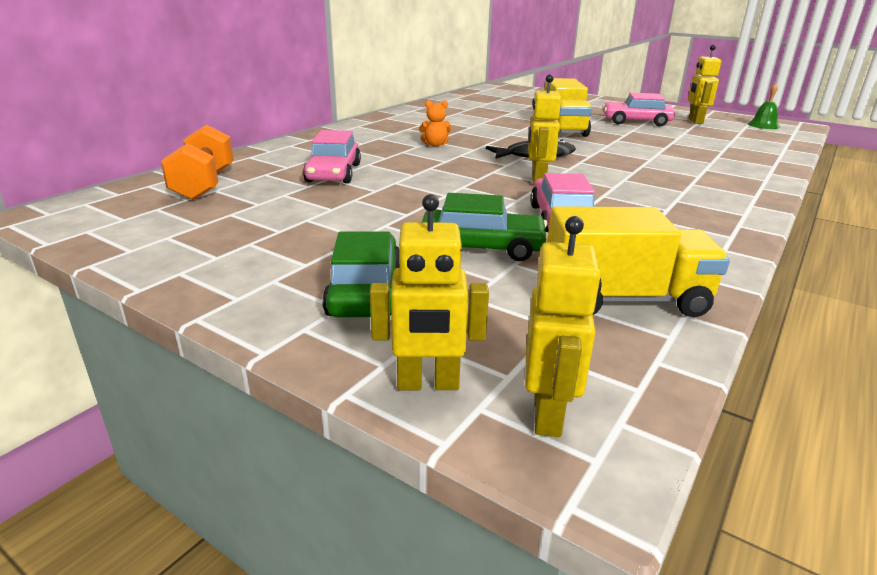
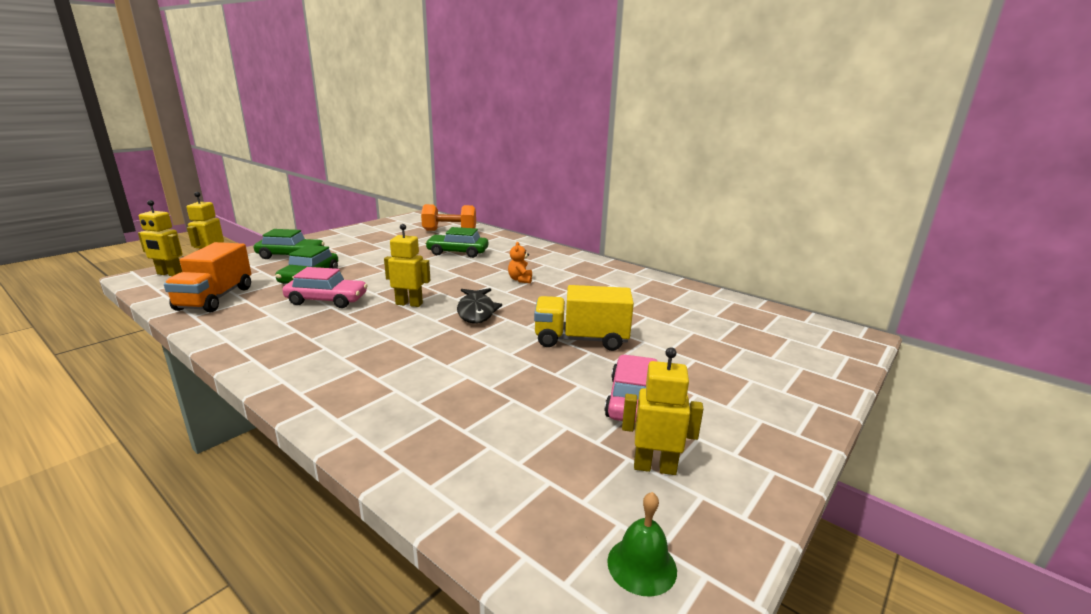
camera: 95 degrees right, 5 degrees down
pink car [303,130,361,183] -> green car [425,227,489,258]
yellow truck [547,206,730,317] -> orange truck [164,242,251,312]

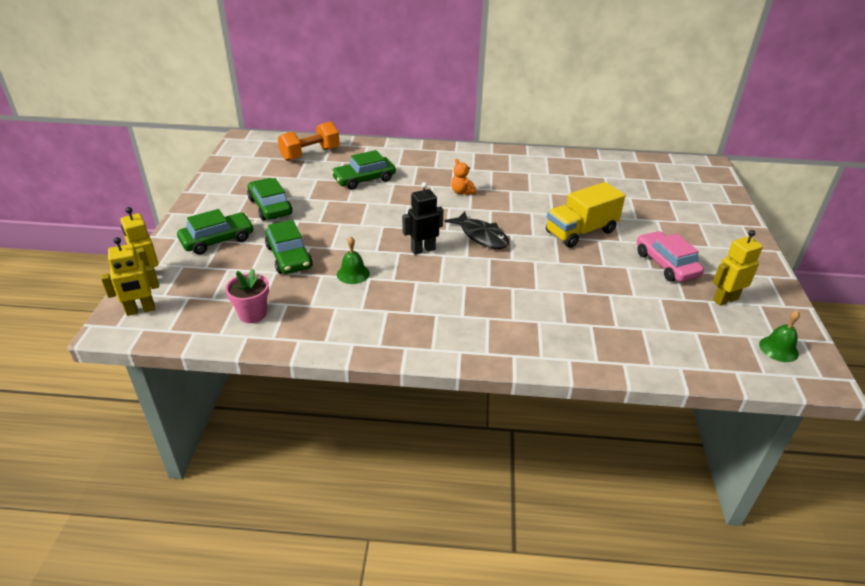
camera: 35 degrees left, 15 degrees up
orange truck [164,242,251,312] -> pink flower pot [225,269,269,323]
pink car [282,267,368,308] -> green bell [337,236,370,284]
yellow robot [384,224,430,307] -> black robot [402,182,444,255]
none -> green car [247,178,292,221]

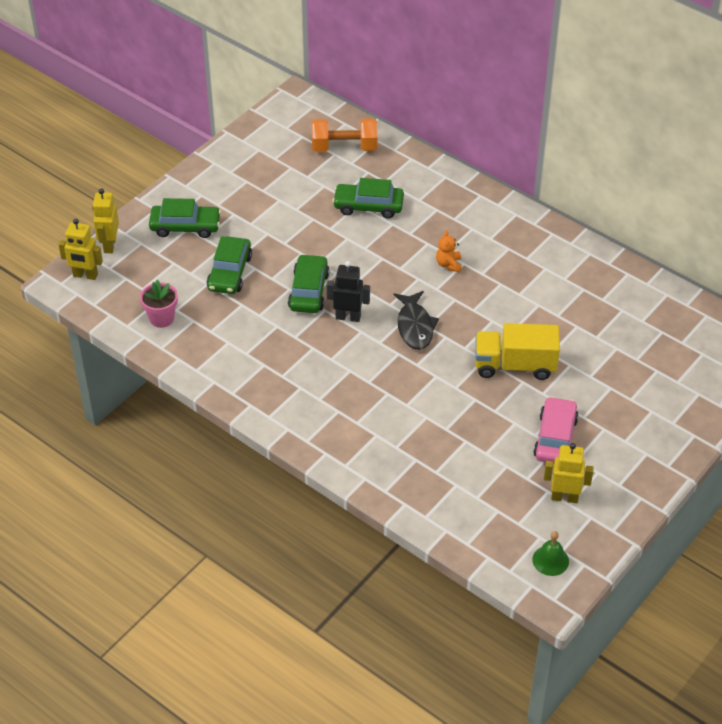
camera: 35 degrees right, 10 degrees up
green car [247,178,292,221] -> green car moved to [288,254,329,313]
green bell [337,236,370,284] -> none

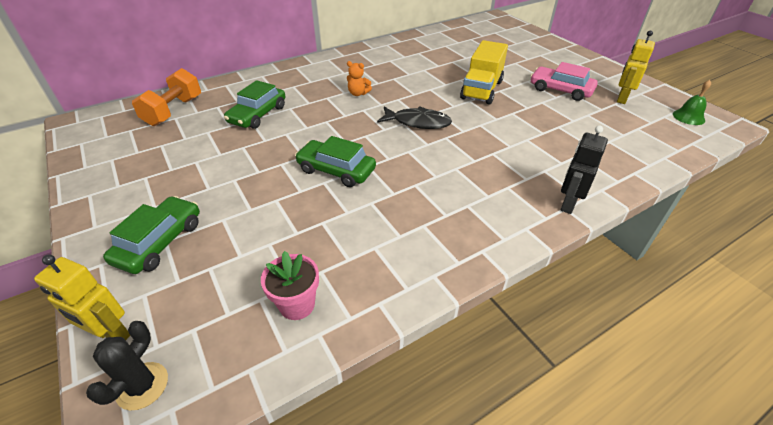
camera: 70 degrees left, 5 degrees down
yellow robot [58,219,103,280] -> black cactus [86,321,168,410]
green car [207,236,252,294] -> none
black robot [327,261,370,322] -> black robot moved to [560,125,608,214]

